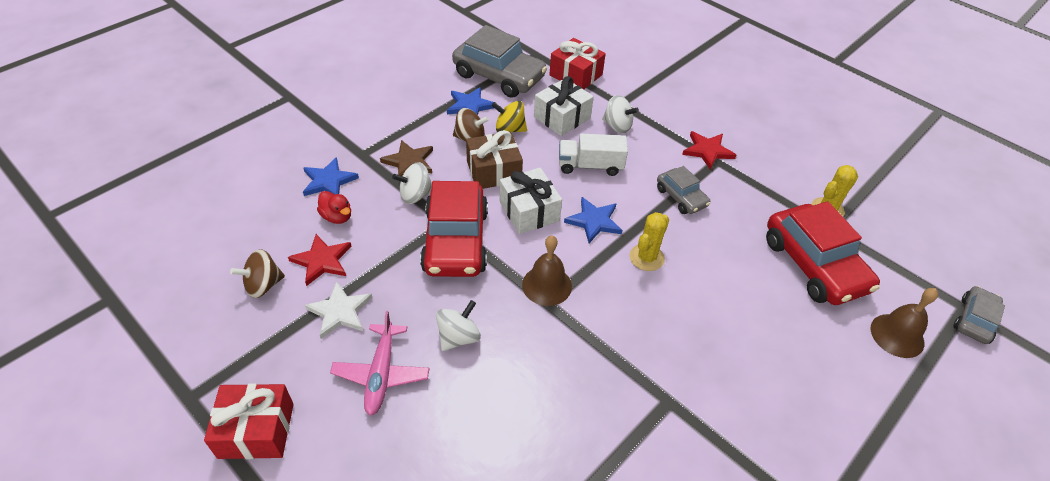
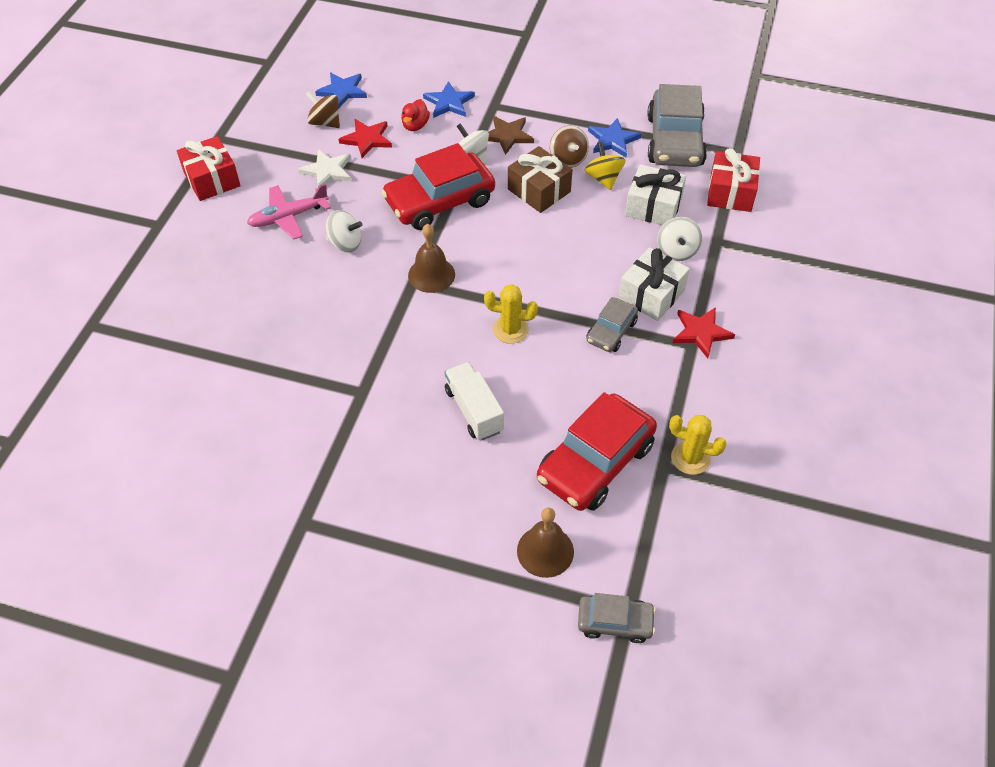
camera: 65 degrees right, 5 degrees up
white gift [499,168,562,234] -> white gift moved to [618,247,690,321]
white truck [559,134,628,176] -> white truck moved to [445,362,504,441]
blue star [564,197,622,243] -> blue star moved to [315,73,367,109]

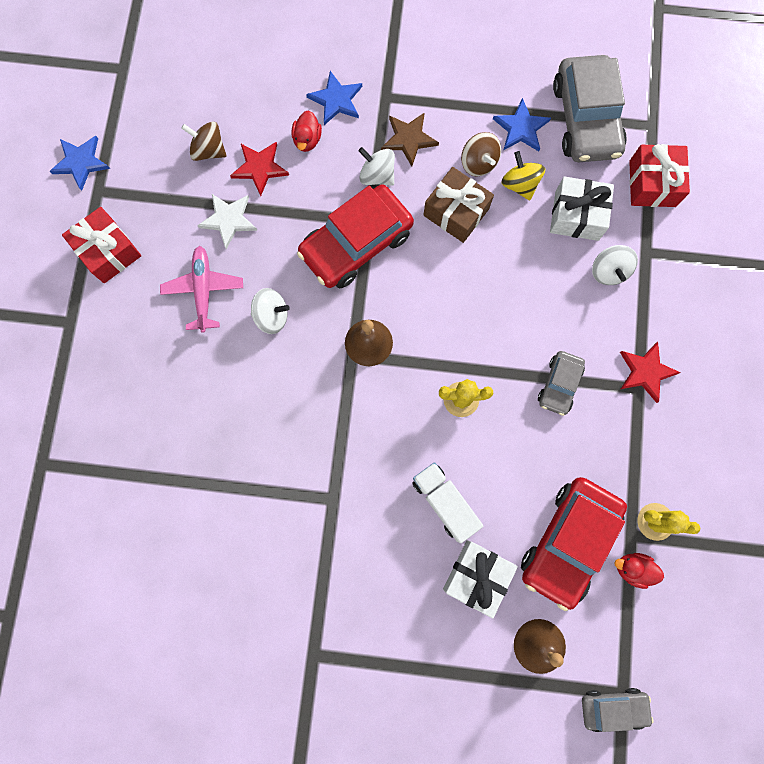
camera: 10 degrees left, 25 degrees up
pink plane [247,184,331,239] -> pink plane turned 120 degrees clockwise [160,246,243,333]
blue star [315,73,367,109] -> blue star moved to [50,136,110,191]
white gift [618,247,690,321] -> white gift moved to [443,540,518,618]
none -> red duck [614,553,664,589]

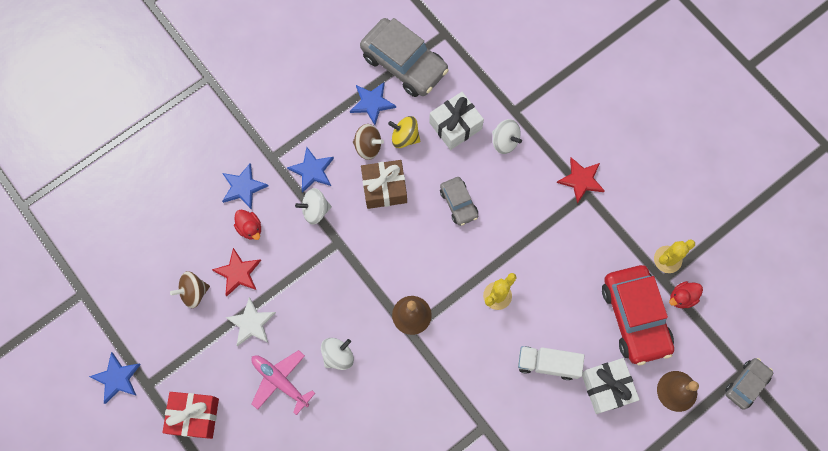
camera: 45 degrees left, 5 degrees down
red car [297,184,414,288] -> none
brown star [381,112,439,166] -> blue star [287,147,334,193]
grey car [538,351,585,416] -> grey car moved to [440,177,478,226]
red gift [629,144,690,207] -> none

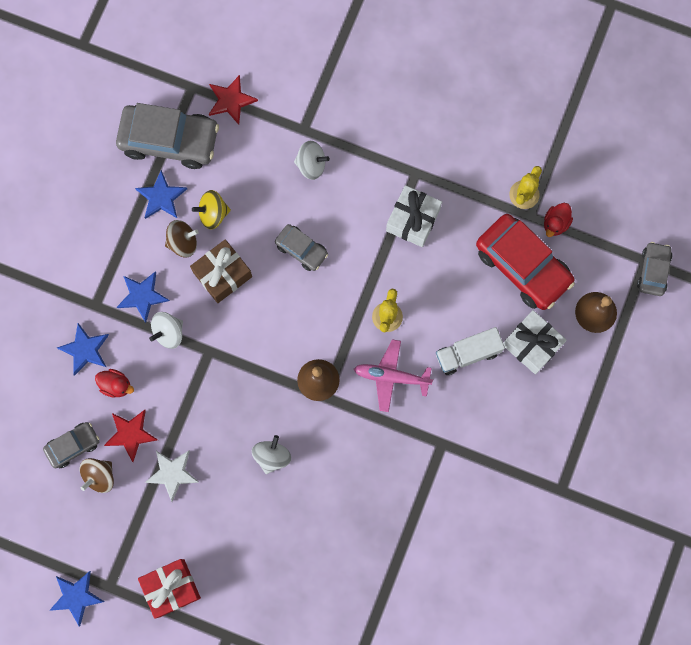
camera: 30 degrees left, 5 degrees up
pink plane [251,350,315,415] -> pink plane moved to [354,339,433,412]
white gift [429,92,484,150] -> white gift moved to [386,185,442,247]
red star [557,157,605,204] -> red star moved to [209,75,258,125]
none -> grey car [43,422,100,468]

